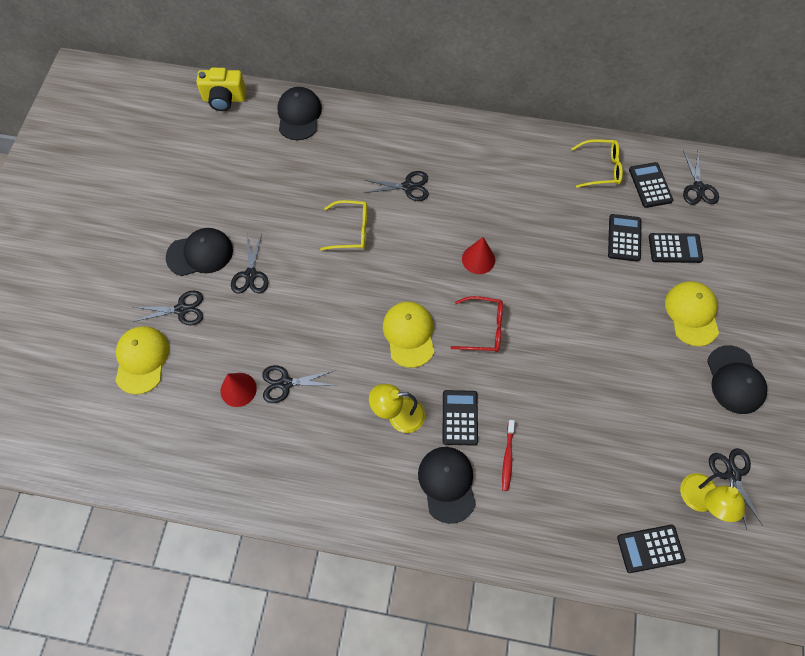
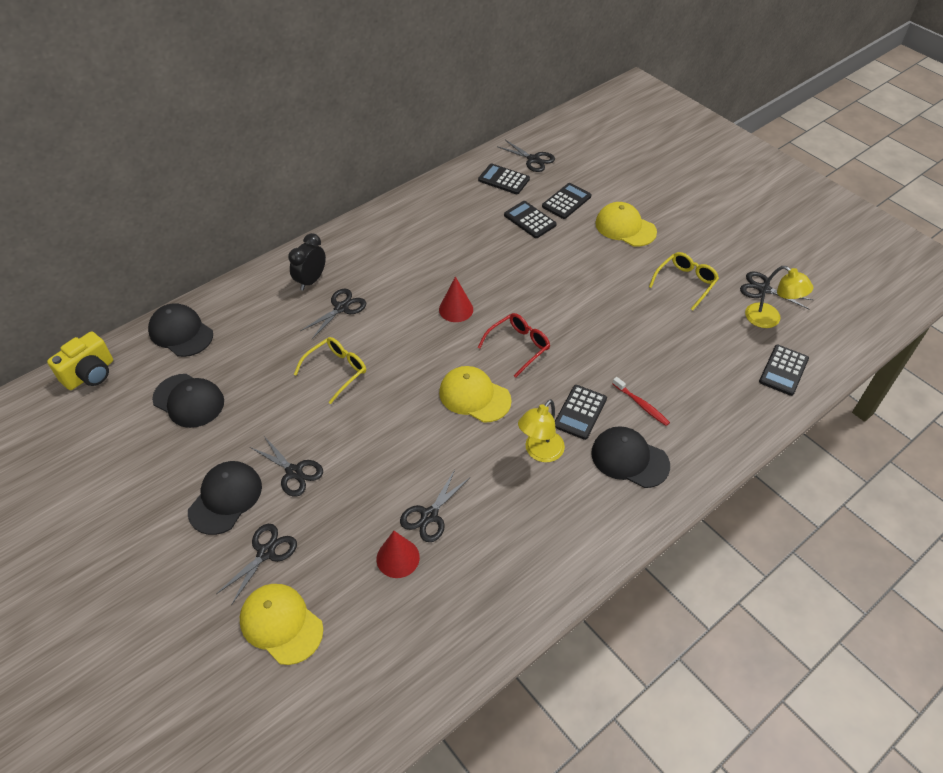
camera: 50 degrees left, 15 degrees down
black calculator [443,390,478,446] -> black calculator turned 105 degrees counterclockwise [555,385,607,440]
yellow glasses [571,139,623,188] -> yellow glasses moved to [649,252,719,310]
black cap [707,345,767,414] -> black cap moved to [152,374,224,428]
none -> black clock [288,233,326,290]

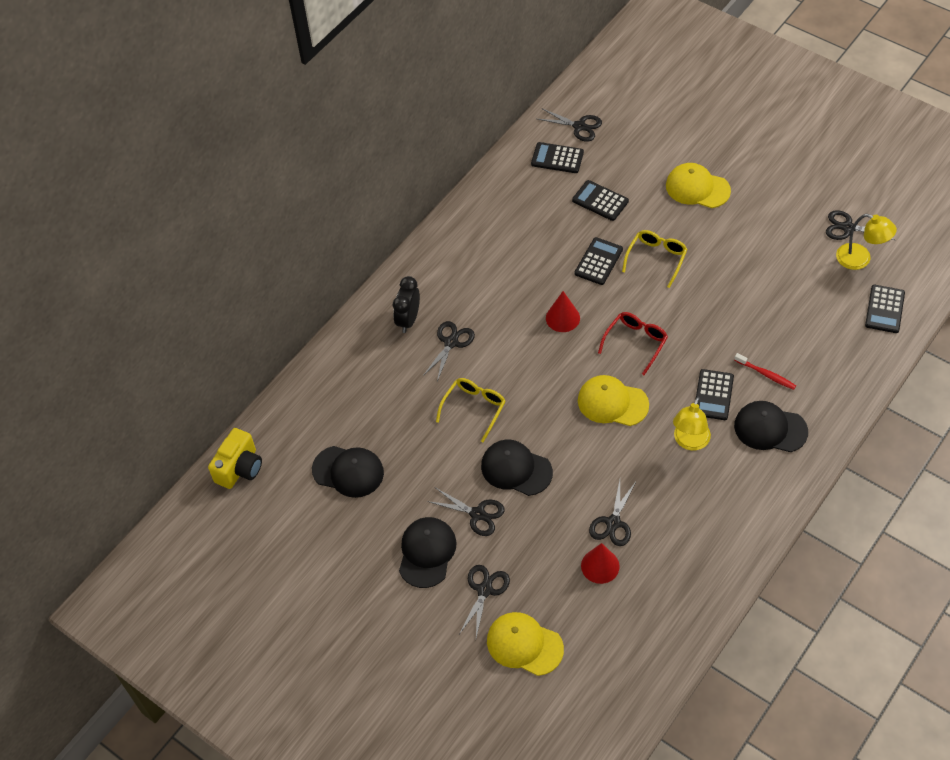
camera: 10 degrees left, 5 degrees up
black cap [148,303,213,357] -> black cap moved to [481,440,553,496]
black calculator [542,183,592,219] -> black calculator moved to [575,237,623,285]
yellow glasses [649,252,719,310] -> yellow glasses moved to [622,230,687,288]

